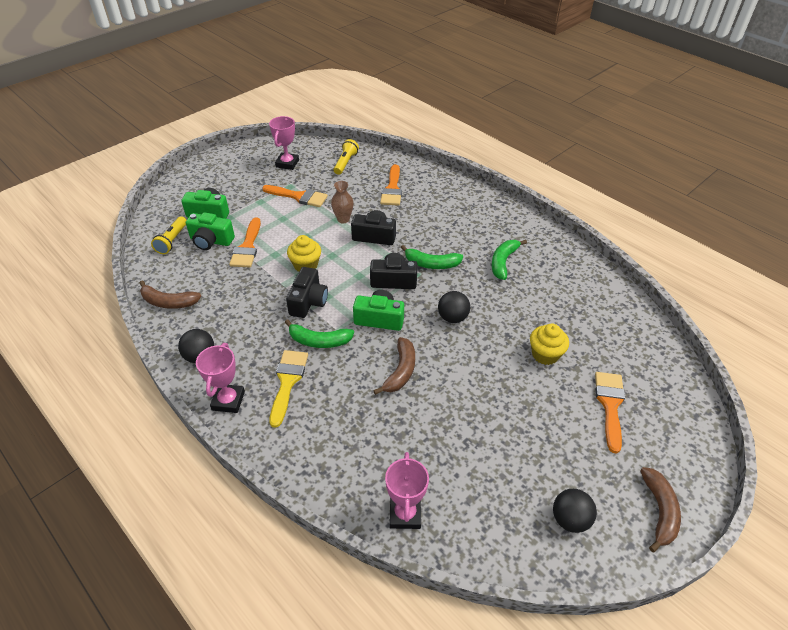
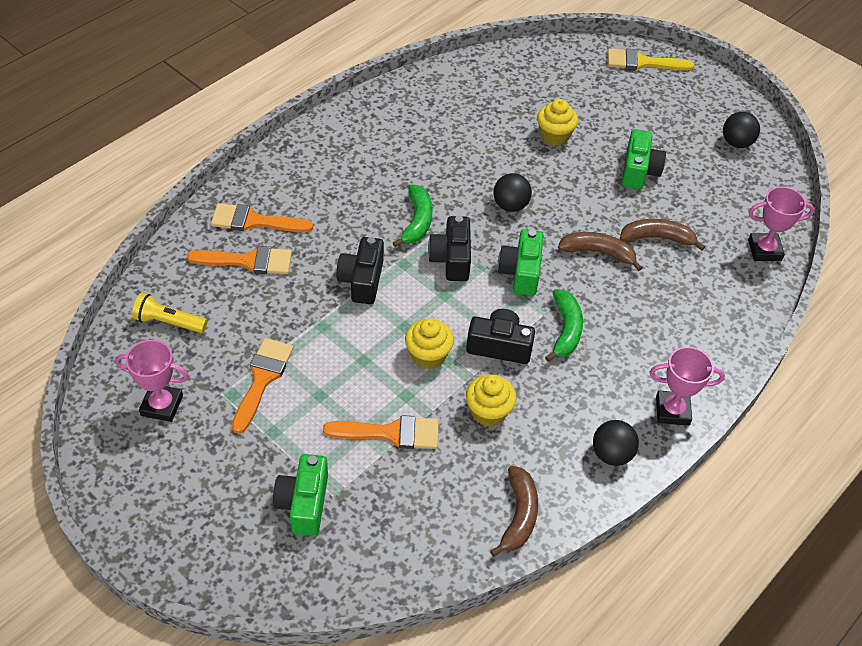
camera: 95 degrees left, 5 degrees up
yellow flashlight [151,217,186,254] -> none
green camera [186,212,235,250] -> green camera moved to [622,129,666,189]
yellow brush [269,350,308,428] -> yellow brush moved to [608,48,694,70]
brown vase [331,181,354,223] -> none
green banana [491,240,527,280] -> none
orange brush [595,372,625,453] -> orange brush moved to [211,203,313,232]
brown banana [640,467,681,552] -> brown banana moved to [620,219,705,251]
none -> yellow cupcake [466,374,517,427]

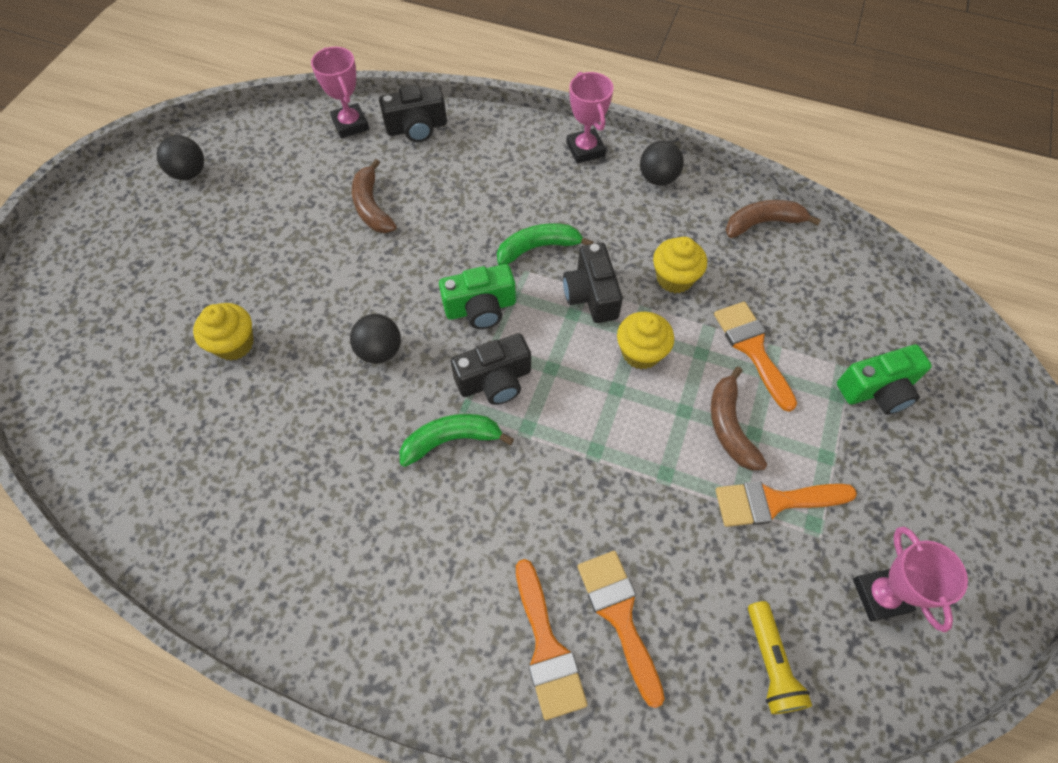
camera: 110 degrees left, 10 degrees up
black camera [337,237,384,304] -> black camera moved to [379,85,447,142]
brown banana [558,232,642,271] -> brown banana moved to [711,367,768,470]
yellow brush [608,48,694,70] -> none
green camera [622,129,666,189] -> none

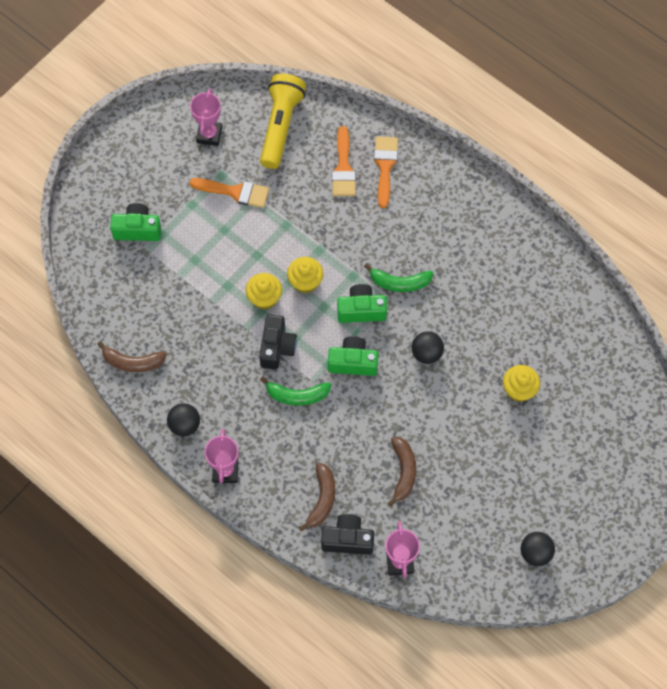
camera: 160 degrees left, 5 degrees up
black camera [450,333,531,405] -> green camera [337,284,387,323]
yellow cupcake [653,237,707,293] -> yellow cupcake moved to [287,257,323,294]
brown banana [711,367,768,470] -> brown banana moved to [298,463,335,532]
orange brush [714,302,797,412] -> none
yellow flashlight [748,601,812,714] -> yellow flashlight [260,74,306,169], size x1.80

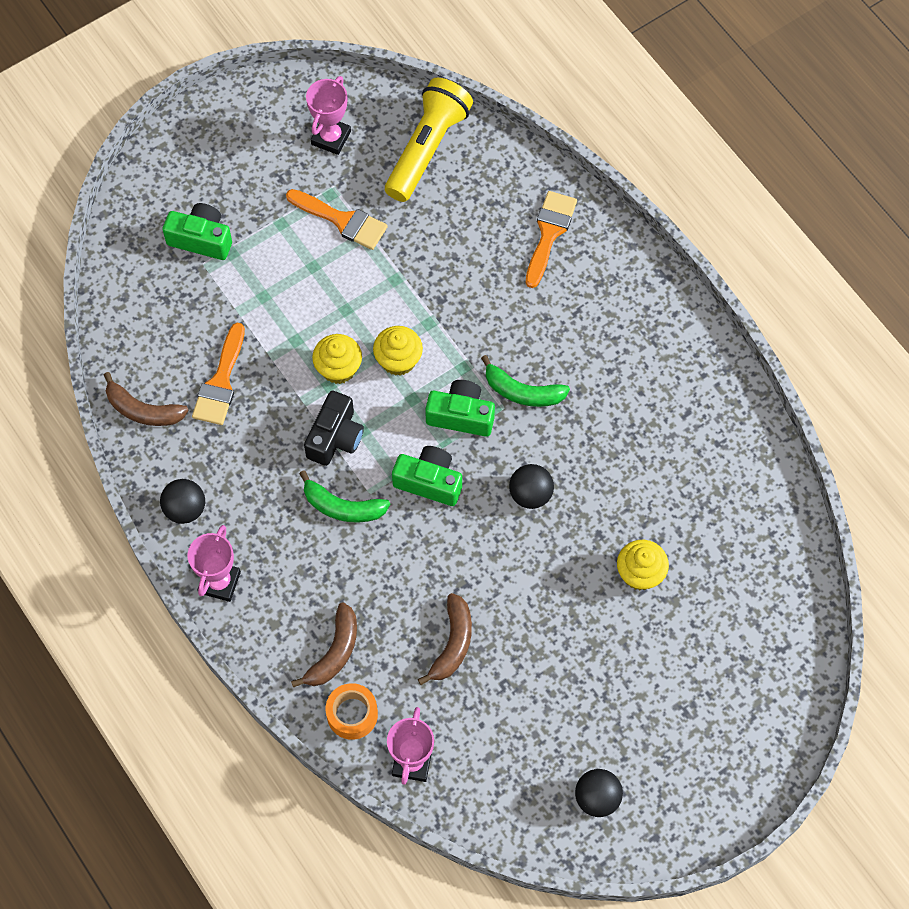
camera: 15 degrees right, 0 degrees up
black camera [321,514,374,555] -> orange tape [326,683,378,740]
orange brush [332,126,356,196] -> orange brush moved to [192,322,245,425]

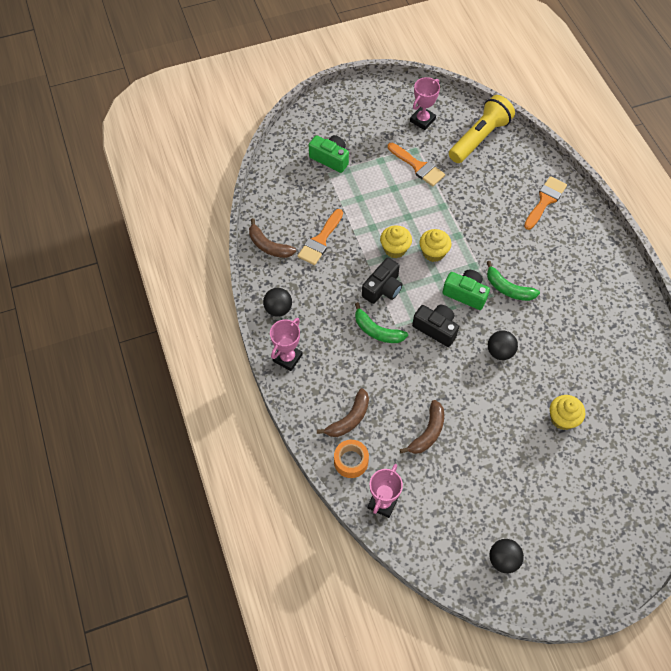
camera: 15 degrees right, 5 degrees down
green camera [392,446,462,506] -> black camera [412,305,459,347]

